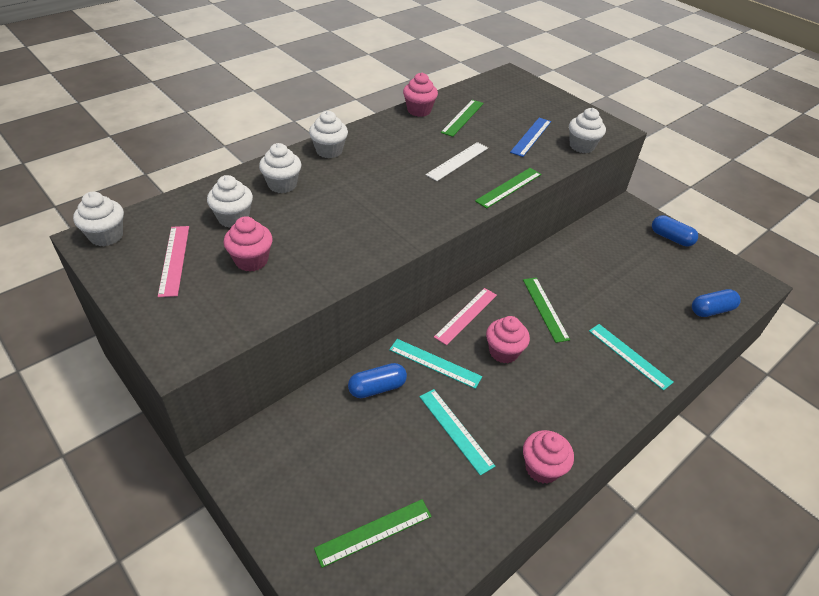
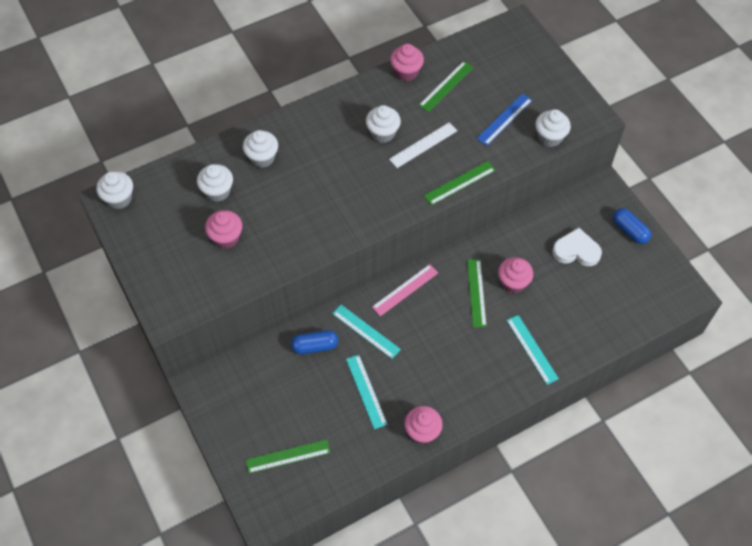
camera: 15 degrees right, 15 degrees up
pink ruler [158,226,189,297] -> none
white cupcake [309,111,348,158] -> white cupcake moved to [366,105,401,143]
pink cupcake [486,316,530,363] -> pink cupcake moved to [498,257,533,293]
blue capsule [692,289,741,317] -> none
none -> white heart [552,228,602,266]

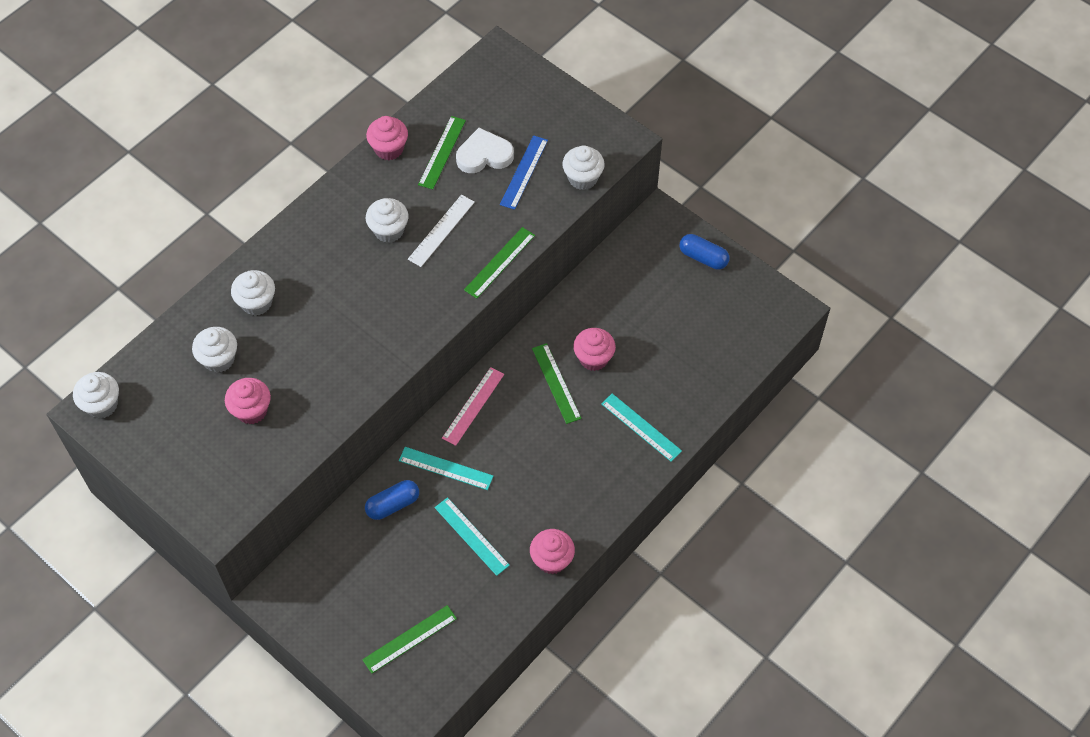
camera: 20 degrees left, 0 degrees up
white heart [552,228,602,266] -> white heart moved to [456,128,514,173]

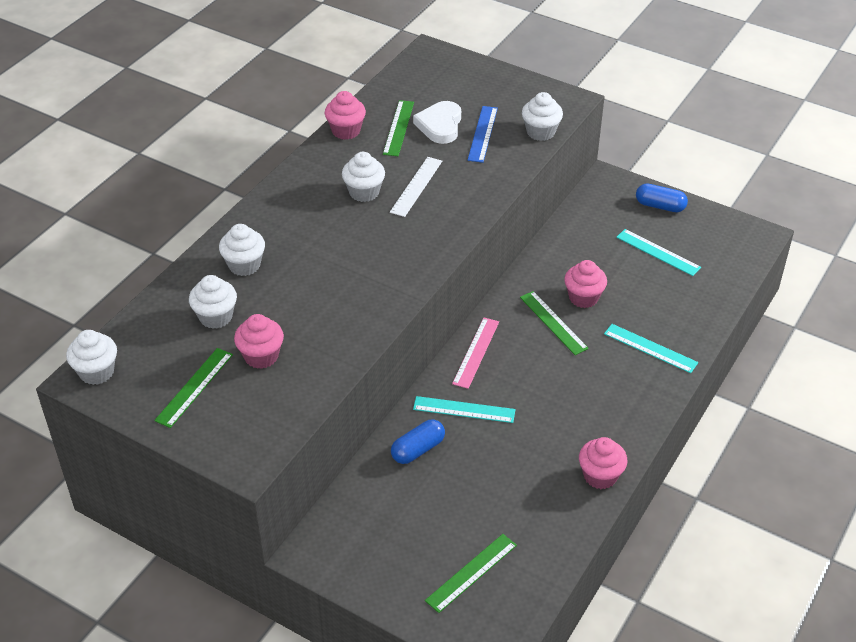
camera: 10 degrees left, 15 degrees down
turquoise ruler [435,497,510,576] -> turquoise ruler moved to [616,229,701,276]
white heart [456,128,514,173] -> white heart turned 60 degrees counterclockwise [413,101,461,144]
green ruler [464,227,535,299] -> green ruler moved to [154,348,233,428]

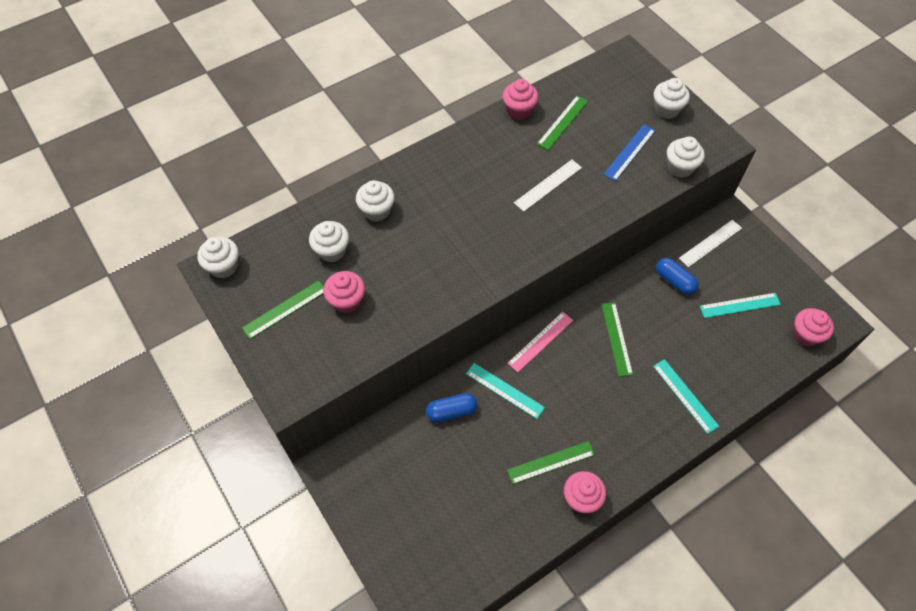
camera: 25 degrees right, 15 degrees up
white cupcake [342,152,385,202] -> white cupcake moved to [654,78,690,119]
white heart [413,101,461,144] -> none
green ruler [425,534,517,613] -> green ruler moved to [507,441,595,484]
pink cupcake [564,260,607,308] -> pink cupcake moved to [793,308,834,347]
turquoise ruler [616,229,701,276] -> turquoise ruler turned 75 degrees counterclockwise [700,293,781,318]
blue capsule [636,183,688,212] -> blue capsule moved to [656,258,699,295]
none -> white ruler [679,220,742,267]

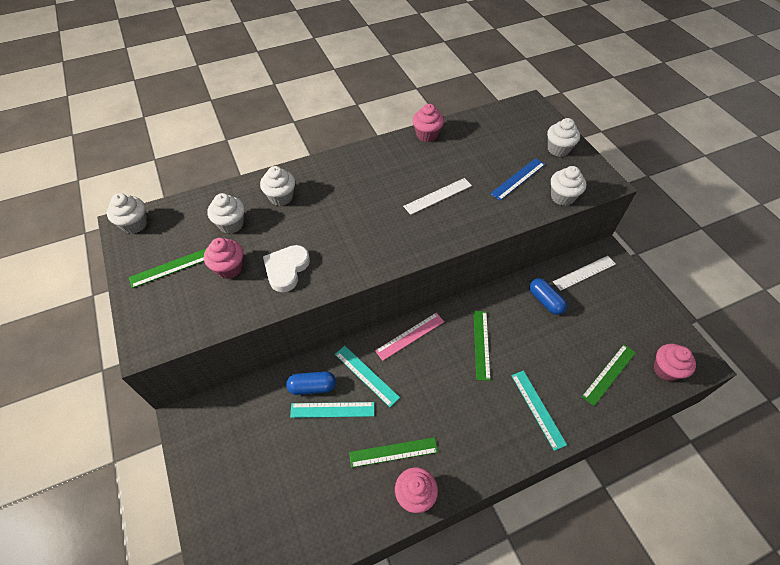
camera: 10 degrees right, 5 degrees down
green ruler [537,96,588,150] -> green ruler moved to [582,344,636,406]
turquoise ruler [700,293,781,318] -> turquoise ruler moved to [290,402,374,418]
none -> white heart [263,245,310,292]

